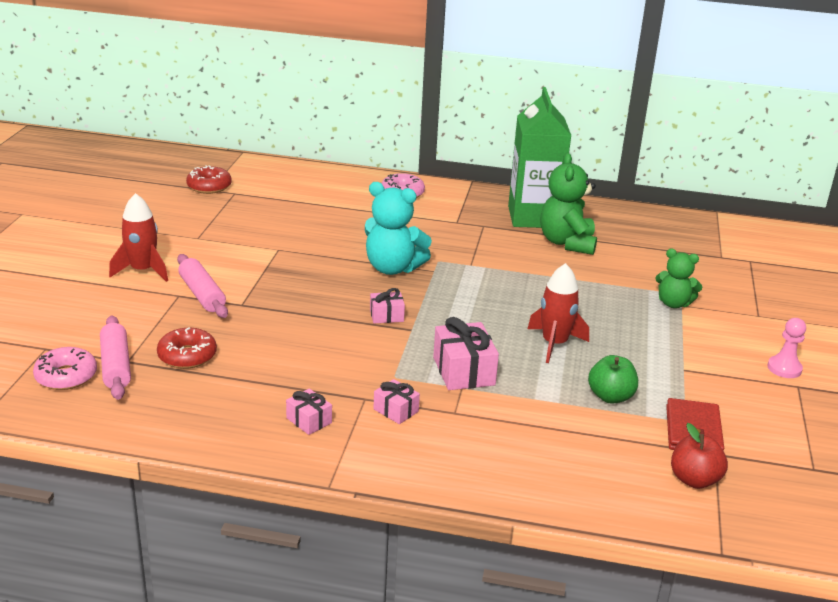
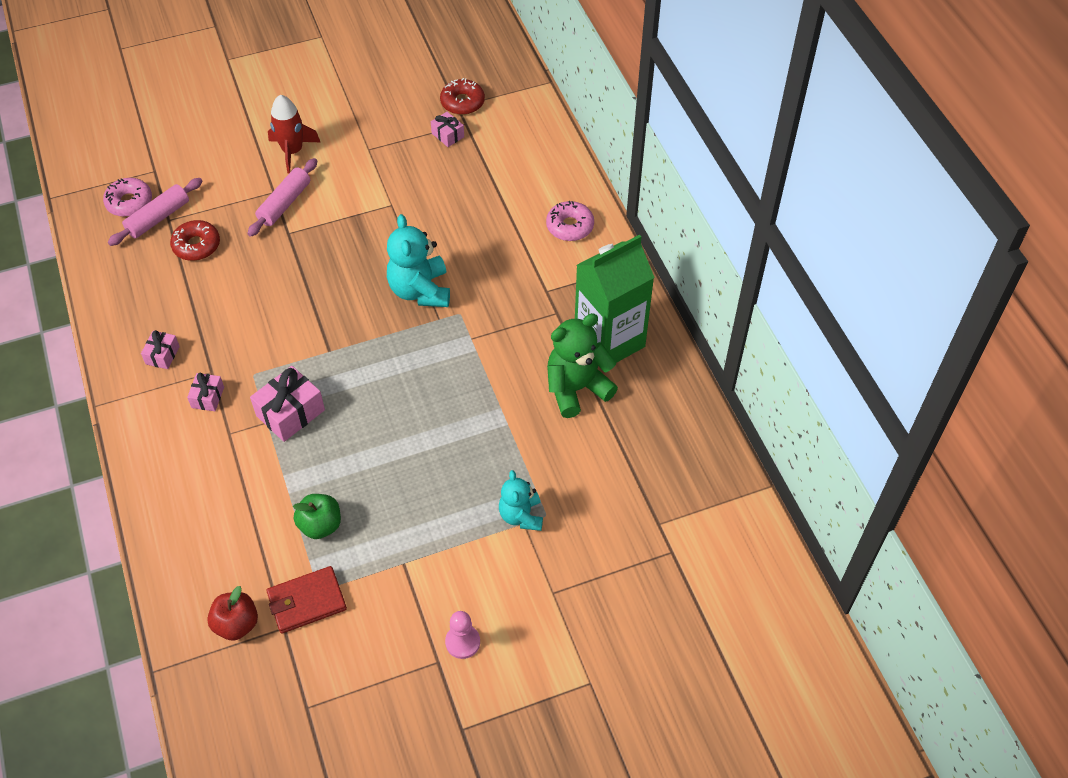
camera: 60 degrees right, 25 degrees up
pink gift [370,288,405,323] -> pink gift moved to [431,112,464,147]
red rocket [528,263,589,363] -> none
green teddy bear [655,249,702,308] -> turquoise teddy bear [499,470,543,531]

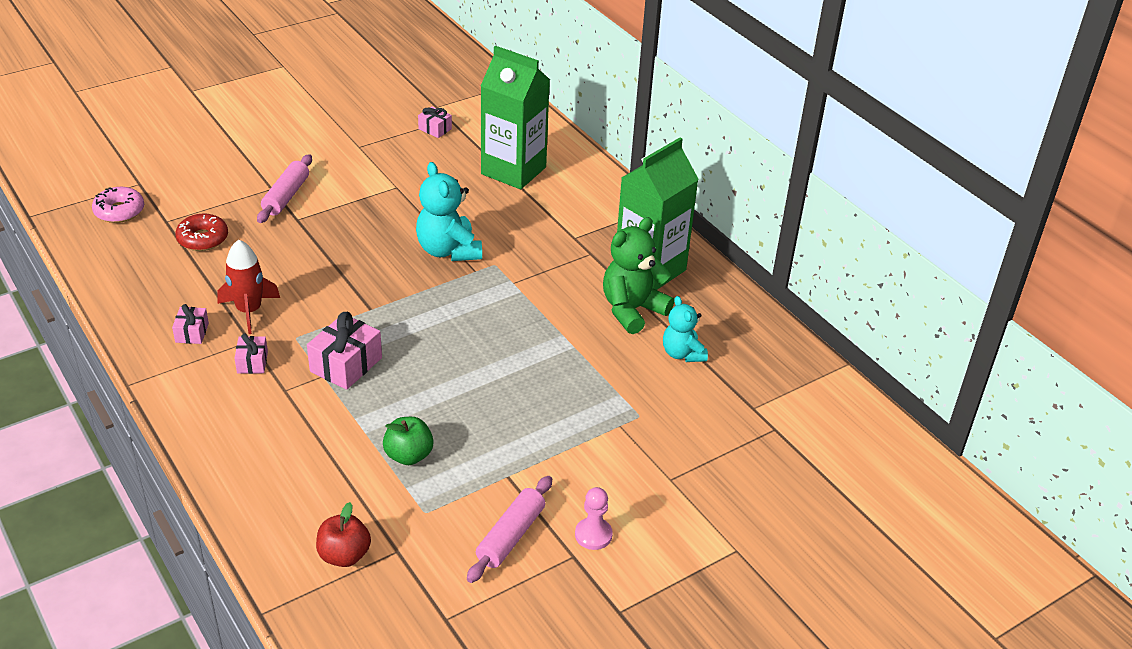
camera: 15 degrees left, 15 degrees down
pink rolling pin [108,178,203,246] -> pink rolling pin moved to [467,476,552,583]
red wallet [267,566,347,634] -> none
red rocket [268,95,320,174] -> red rocket moved to [217,240,280,334]
red donut [440,78,485,115] -> none
turquoise teddy bear [499,470,543,531] -> turquoise teddy bear moved to [663,296,708,362]
pink donut [546,201,594,241] -> none
none -> green carton [481,46,550,189]

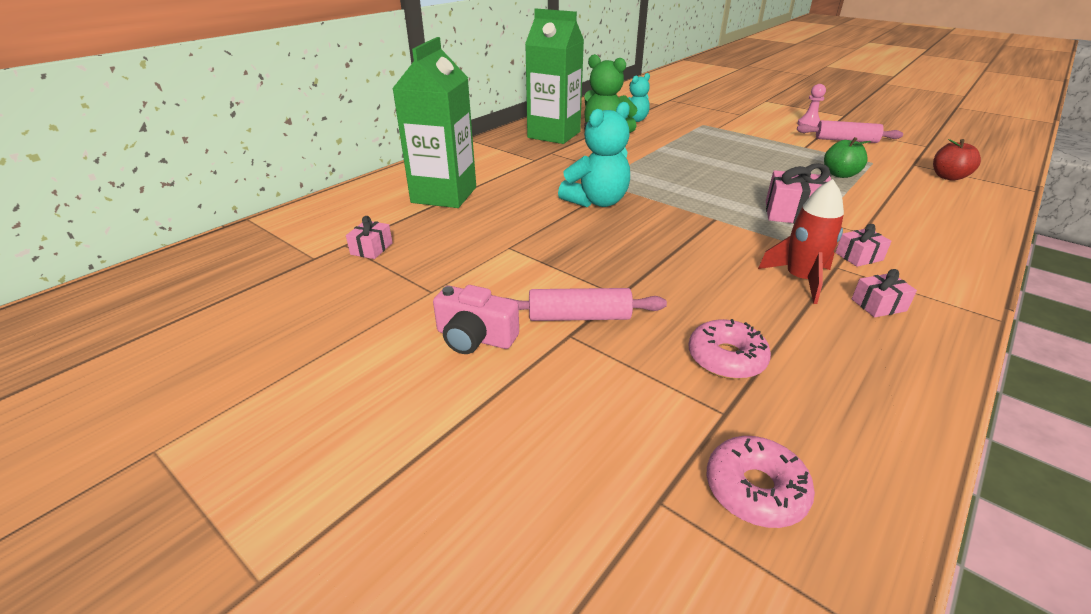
camera: 105 degrees left, 5 degrees down
red donut [175,214,228,251] -> pink donut [689,319,771,379]
none -> pink camera [433,285,519,354]

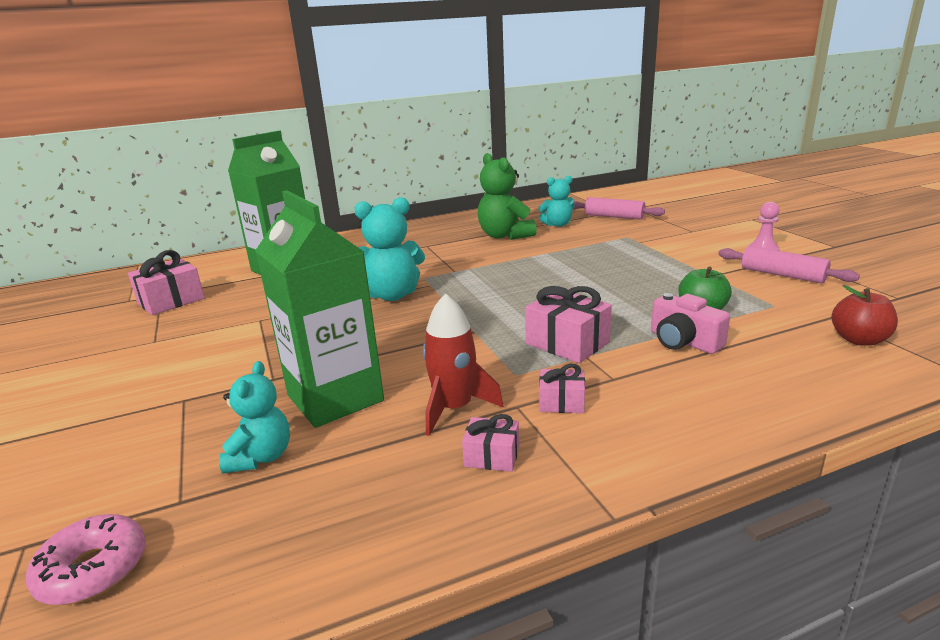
camera: 30 degrees right, 10 degrees down
pink gift [346,216,393,259] -> pink gift [128,250,205,315], size x1.76
pink camera [433,285,519,354] -> pink camera moved to [651,293,730,354]
pink rolling pin [507,288,667,321] -> pink rolling pin moved to [574,197,665,220]
green carton [525,9,584,144] -> green carton moved to [255,190,384,428]
pink donut [689,319,771,379] -> turquoise teddy bear [219,361,290,473]

